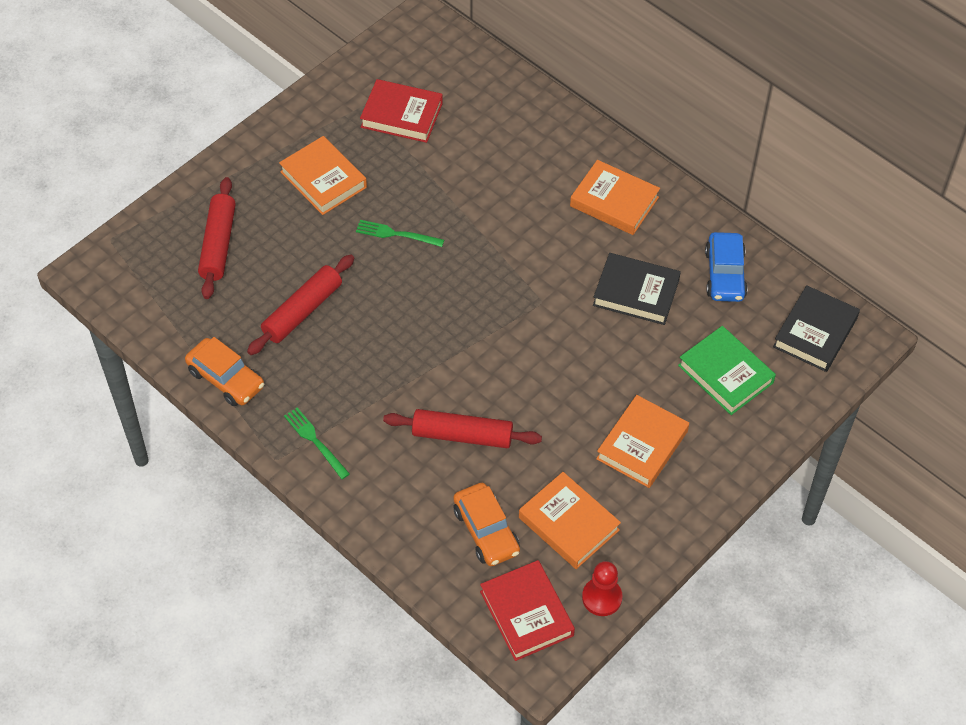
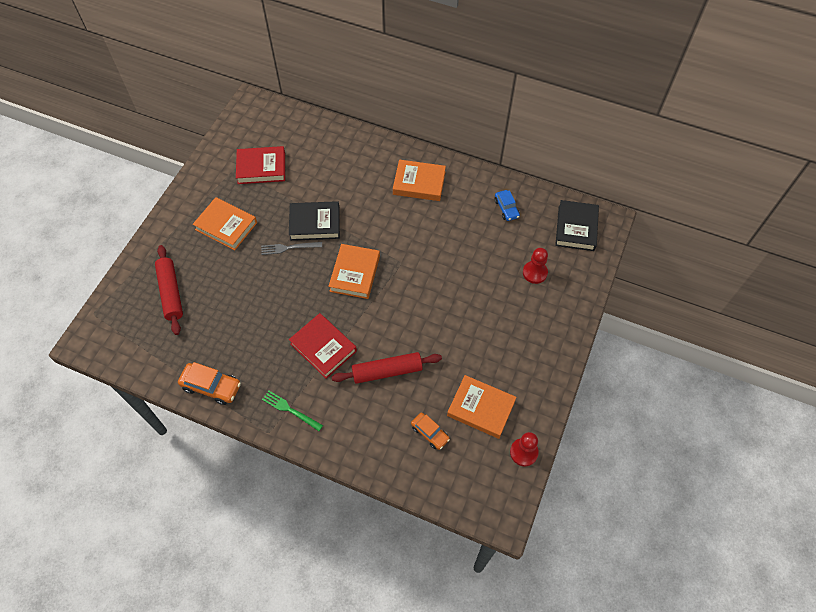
camera: 20 degrees left, 5 degrees up
red rolling pin [247,254,354,355] -> none
green fork [356,220,444,247] -> grey fork [261,242,322,255]
orange car [453,483,520,566] -> orange car [411,413,450,450], size x0.65
red book [480,560,575,661] -> red book moved to [289,313,357,379]
black book [593,253,681,325] -> black book moved to [289,201,340,241]
orange book [596,395,689,488] -> orange book moved to [328,244,380,299]
green book [678,326,776,415] -> red pawn [523,248,548,284]
blue car [705,232,748,302] -> blue car [494,190,520,221], size x0.65

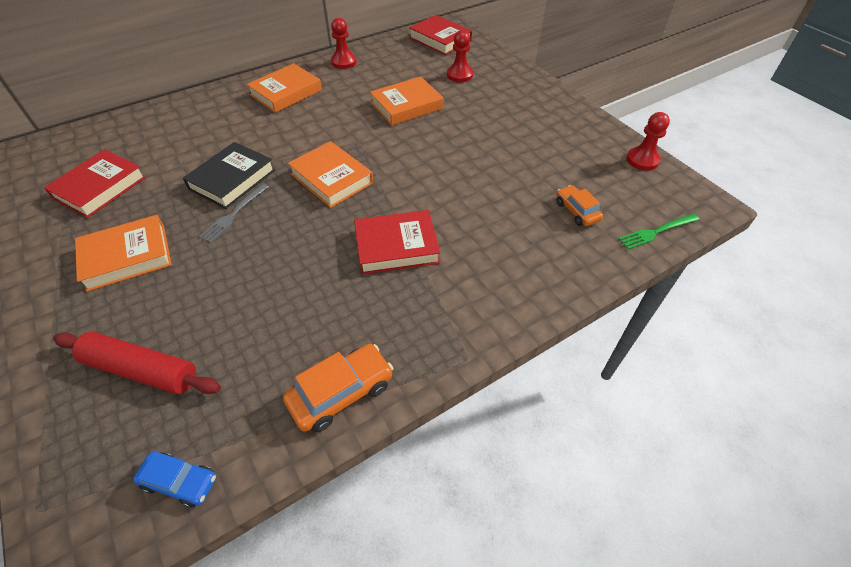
camera: 55 degrees left, 10 degrees down
green fork [262,391,323,431] -> green fork moved to [618,214,700,250]
red rolling pin [332,352,442,384] -> none
orange car [411,413,450,450] -> orange car turned 105 degrees counterclockwise [556,185,603,226]
orange book [447,375,517,439] -> orange book moved to [370,76,443,126]
blue car [494,190,520,221] -> blue car moved to [133,452,216,507]
black book [555,200,599,251] -> red book [409,15,472,55]
none -> red pawn [331,18,357,69]

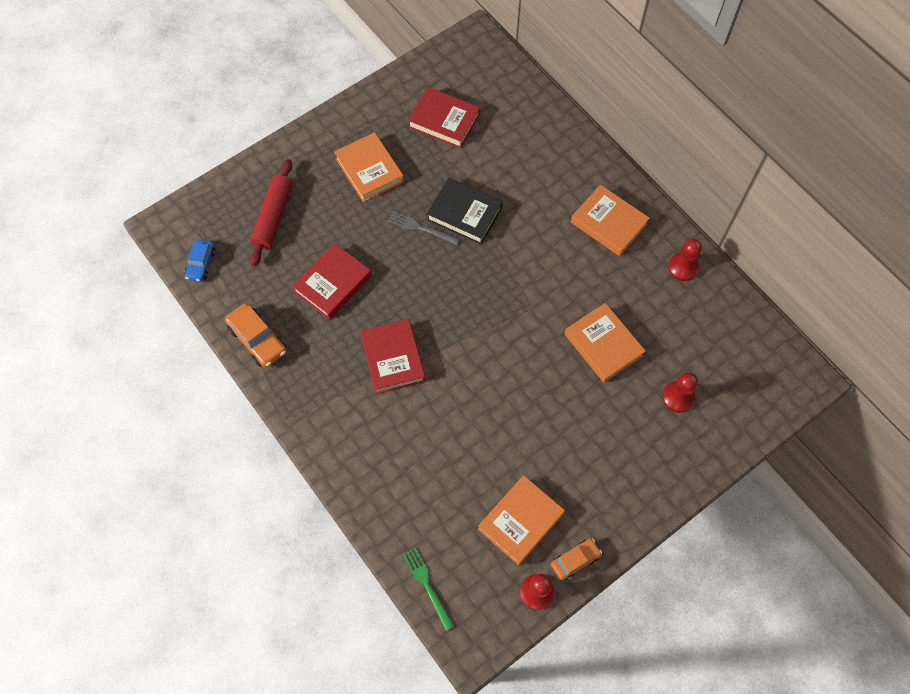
camera: 85 degrees right, 15 degrees up
orange book [288,141,373,208] -> orange book moved to [478,475,565,565]
red book [409,15,472,55] -> red book moved to [292,243,372,320]
orange car [556,185,603,226] -> orange car moved to [551,538,602,580]

